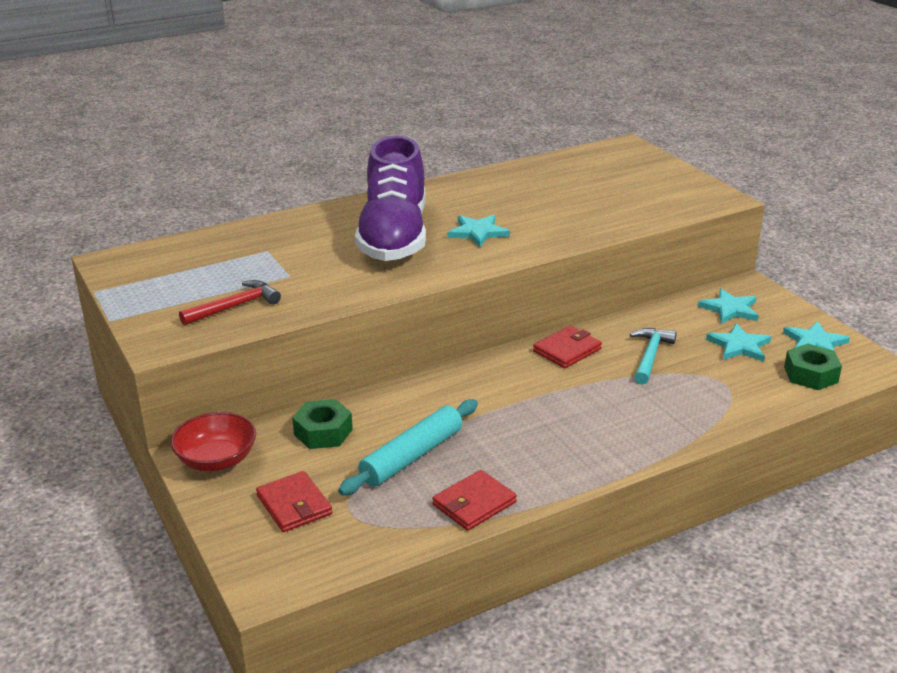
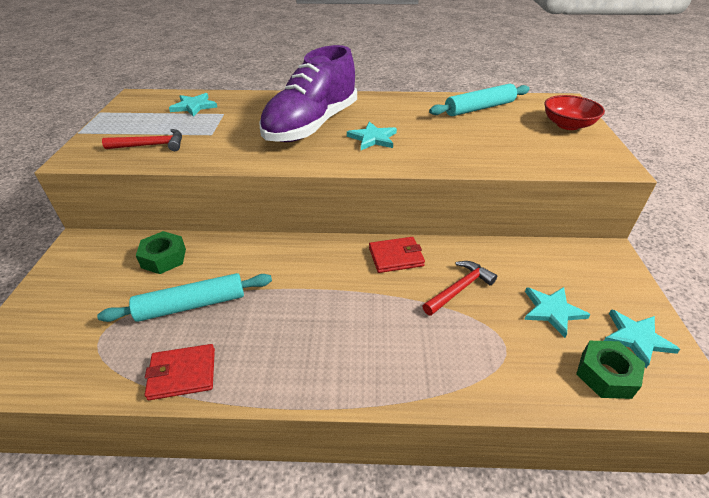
camera: 30 degrees right, 10 degrees up
red bowl [170,412,256,471] -> red bowl moved to [544,95,605,130]
red wallet [256,471,332,532] -> none
turquoise hammer [630,328,677,384] -> red hammer [423,261,497,316]
turquoise star [698,288,759,324] -> turquoise star moved to [169,93,217,117]
none -> turquoise rolling pin [429,84,530,116]

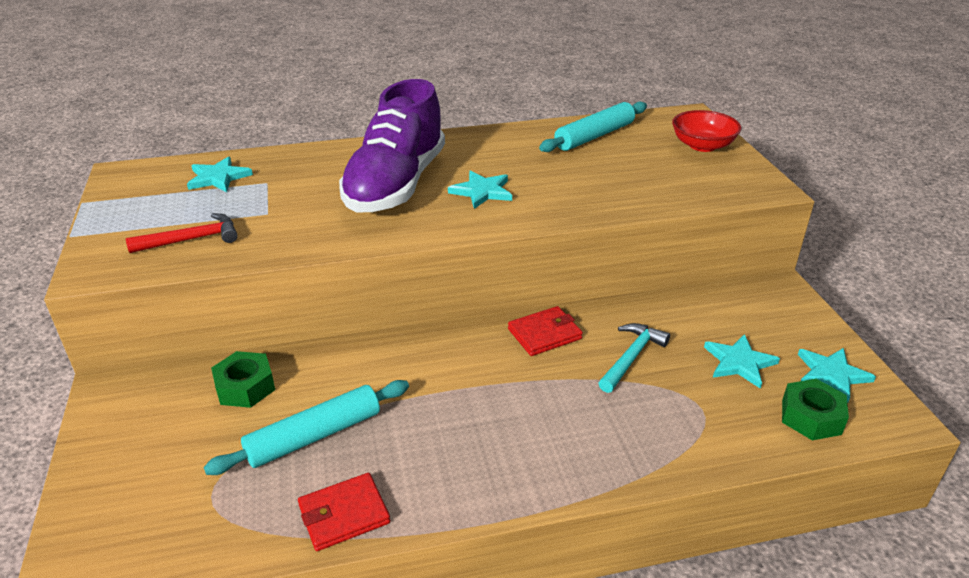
camera: 15 degrees left, 5 degrees down
red hammer [423,261,497,316] -> turquoise hammer [598,323,670,393]

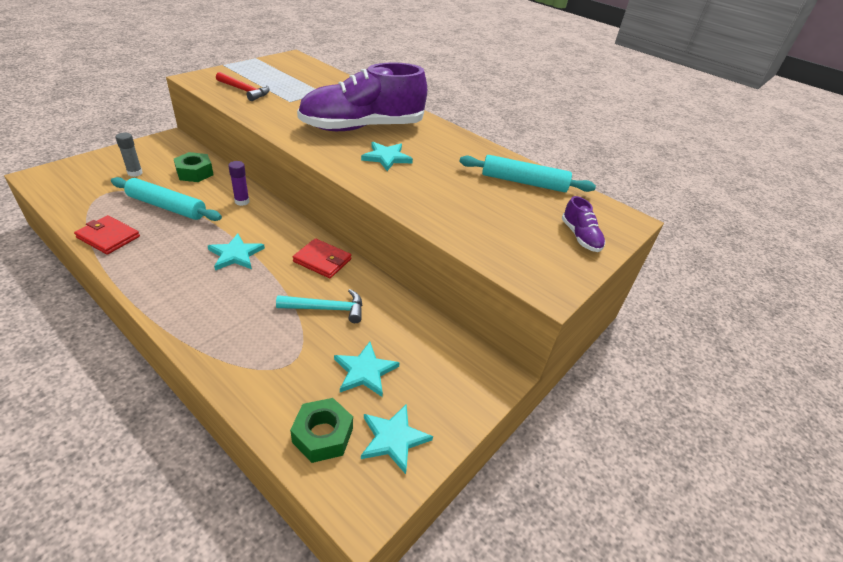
camera: 50 degrees right, 5 degrees up
turquoise star [187,156,253,192] -> turquoise star moved to [208,233,265,270]
red bowl [672,110,741,152] -> purple shoe [562,196,605,252]
none -> grey glue stick [116,132,143,177]
none -> purple glue stick [228,161,249,206]

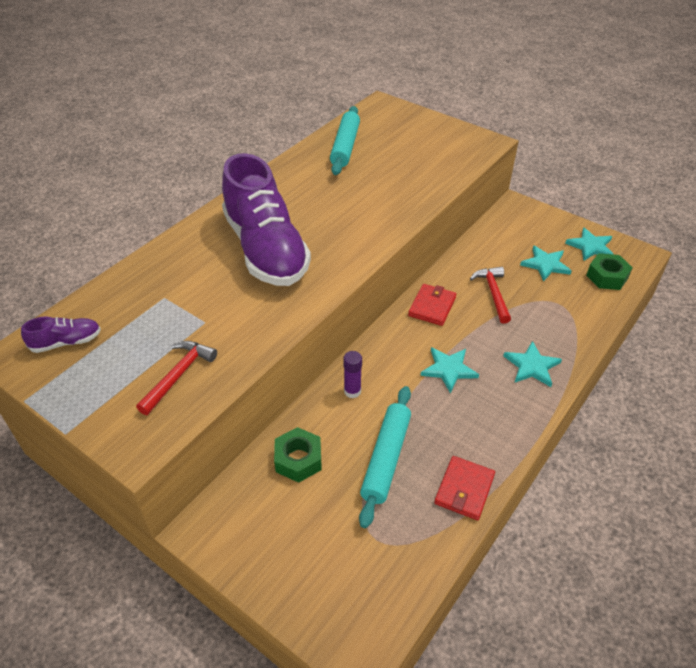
camera: 90 degrees left, 5 degrees up
grey glue stick [116,132,143,177] -> none
turquoise hammer [276,289,362,323] -> red hammer [470,267,511,324]
turquoise star [361,142,413,171] -> turquoise star moved to [503,341,562,387]
purple shoe [562,196,605,252] -> purple shoe moved to [21,317,101,353]

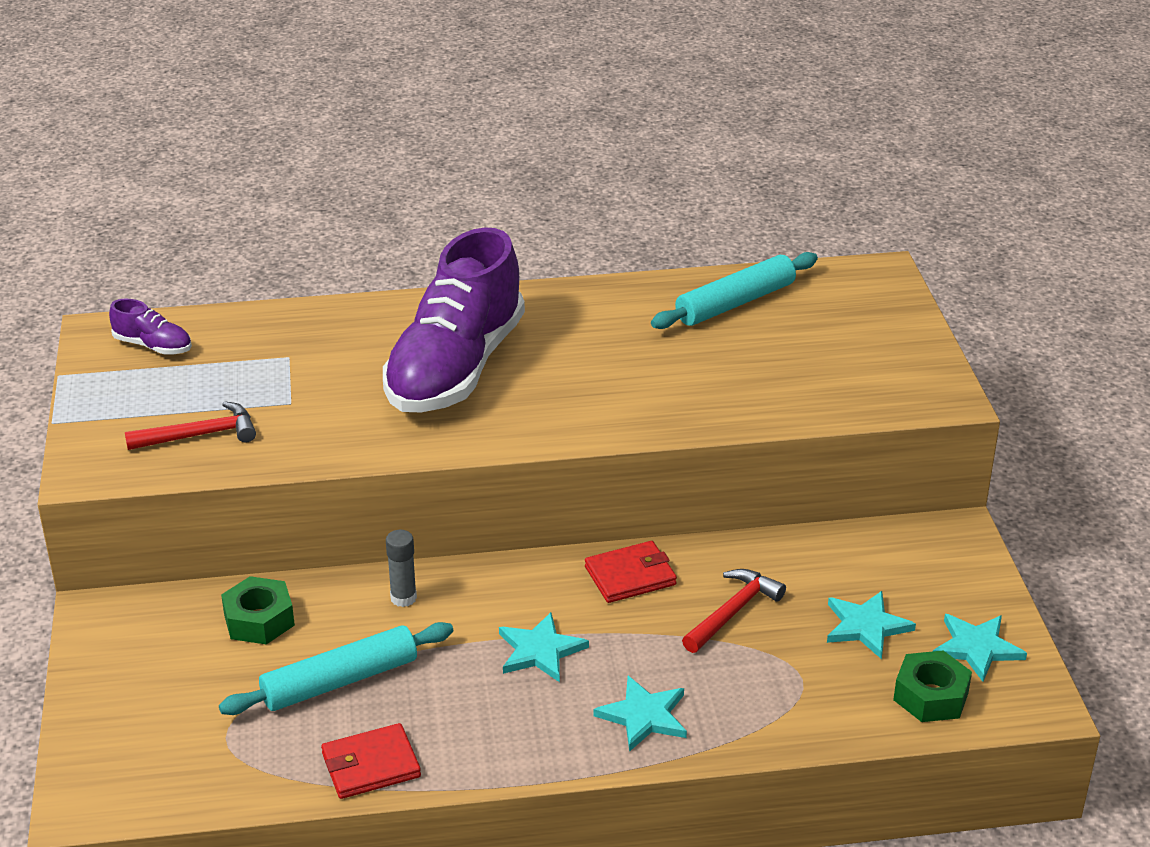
camera: 45 degrees right, 10 degrees down
purple glue stick [343,351,362,398] -> grey glue stick [386,530,417,607]

